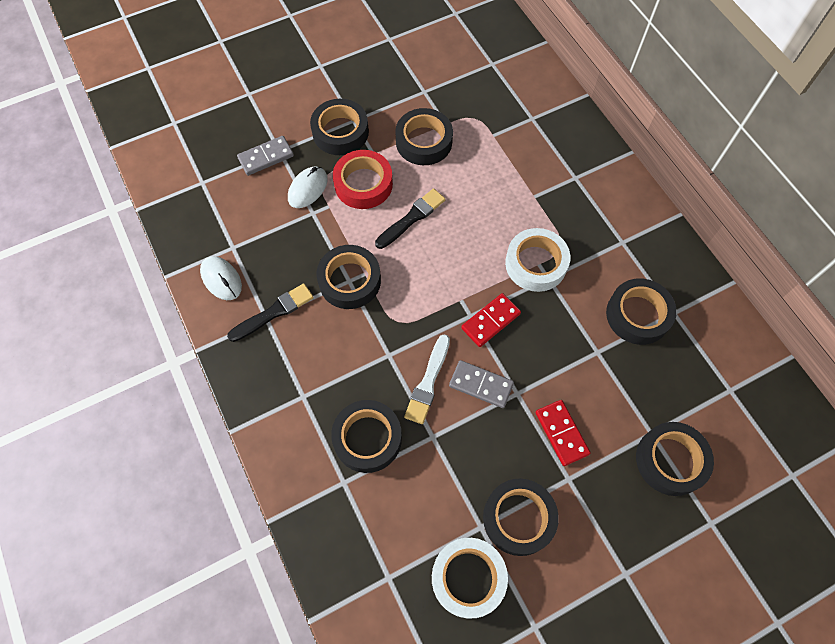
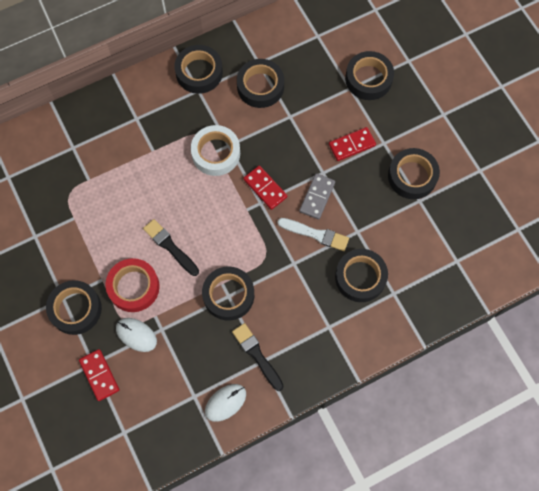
camera: 90 degrees left, 5 degrees up
grey domino [237,136,294,176] -> red domino [79,349,119,401]
black tape [395,108,453,165] -> black tape moved to [174,45,223,94]
white tape [432,538,508,618] -> none

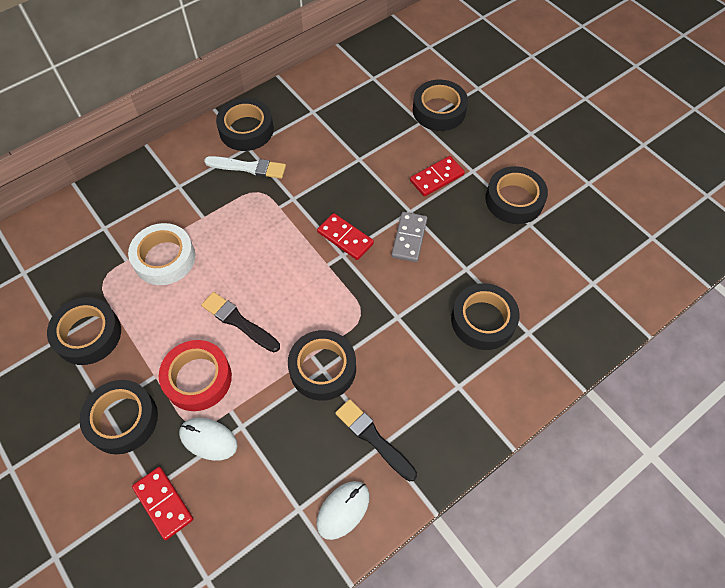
camera: 10 degrees left, 10 degrees down
white tape [191,125,240,176] -> white tape moved to [128,223,195,285]
black tape [237,59,284,108] -> black tape moved to [47,297,121,365]
white brush [278,218,349,251] -> white brush moved to [204,156,286,179]

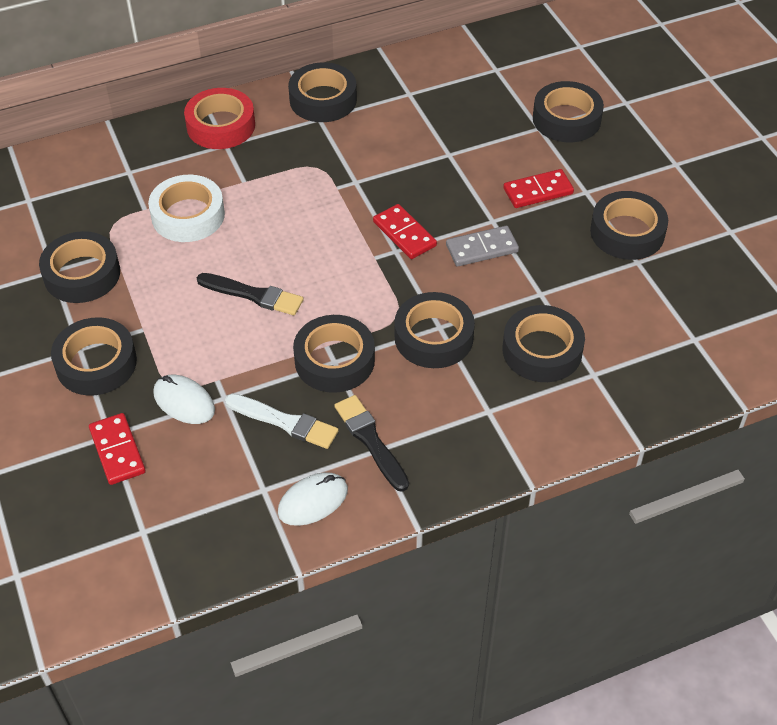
camera: 15 degrees right, 10 degrees down
red tape [159,340,232,411] -> red tape moved to [184,88,255,149]
black brush [201,292,280,352] -> black brush turned 150 degrees clockwise [197,273,304,315]
white brush [204,156,286,179] -> white brush moved to [225,394,339,449]
grey domino [391,212,427,262] -> grey domino turned 45 degrees clockwise [446,226,519,266]
none -> black tape [394,292,475,368]

